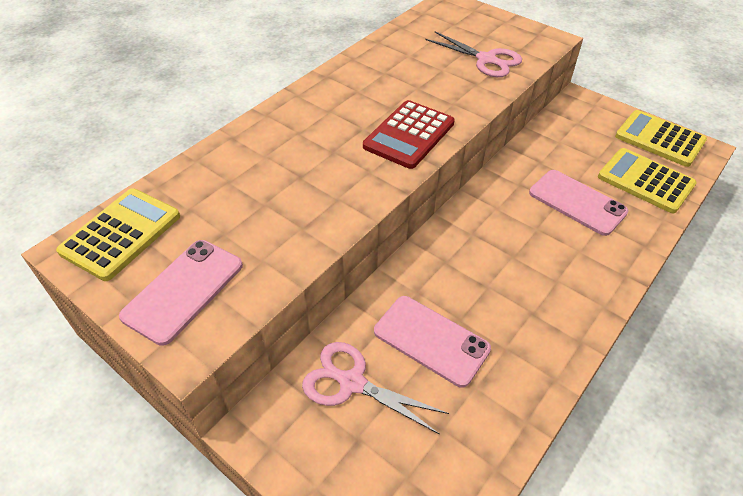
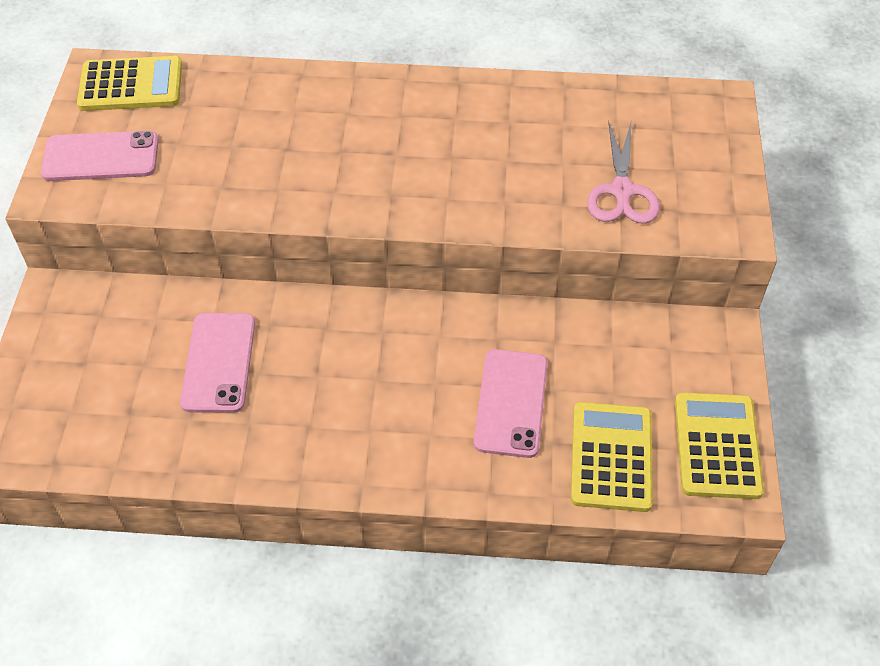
camera: 55 degrees right, 5 degrees up
pink scissors [302,342,449,435] -> none
red calculator [363,100,455,169] -> none

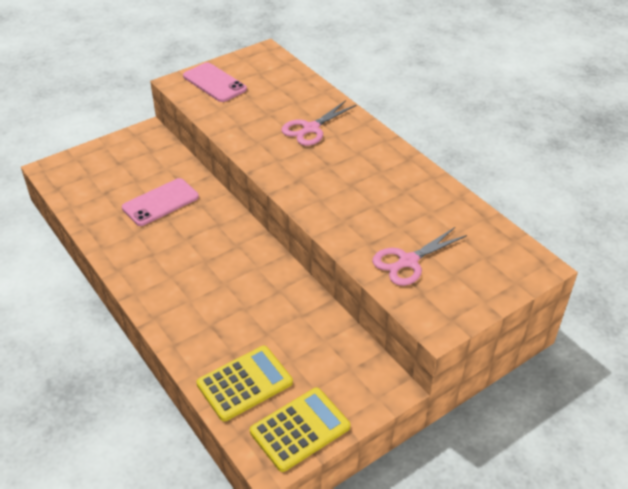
camera: 50 degrees right, 10 degrees down
yellow calculator [77,56,182,111] -> none
pink phone [474,349,548,458] -> none
none -> pink scissors [281,100,357,146]

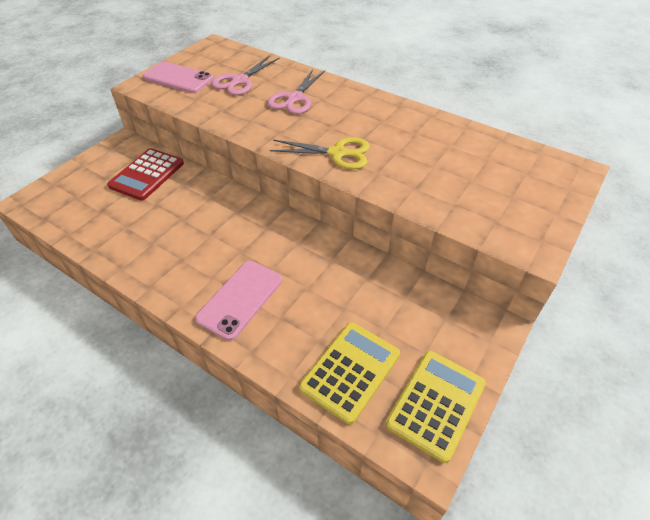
camera: 20 degrees left, 5 degrees up
pink phone [122,178,199,226] -> pink phone moved to [195,261,282,341]
pink scissors [372,227,467,286] -> pink scissors moved to [212,55,280,95]
none -> red calculator [107,148,184,201]
none -> yellow scissors [270,137,370,169]

